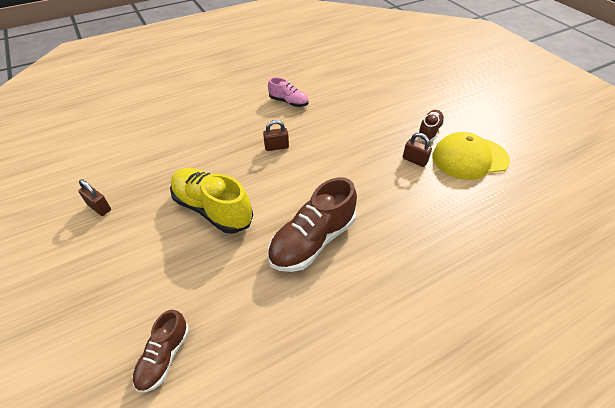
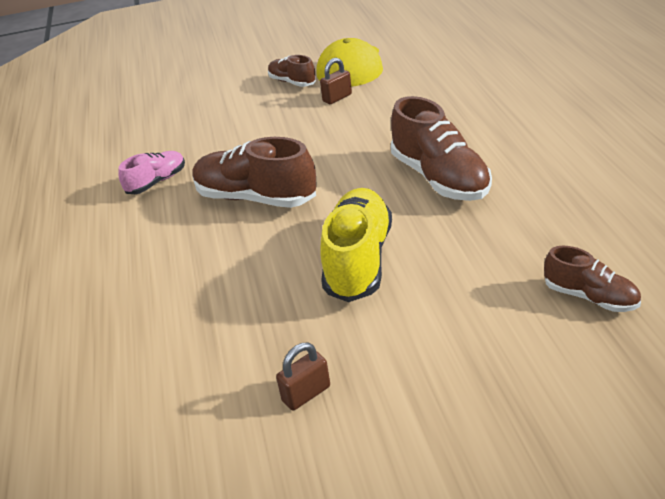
camera: 70 degrees left, 10 degrees down
yellow shoe [170,168,253,233] -> yellow shoe turned 135 degrees clockwise [320,188,392,302]
brown padlock [263,120,289,151] -> brown shoe [192,137,317,208]

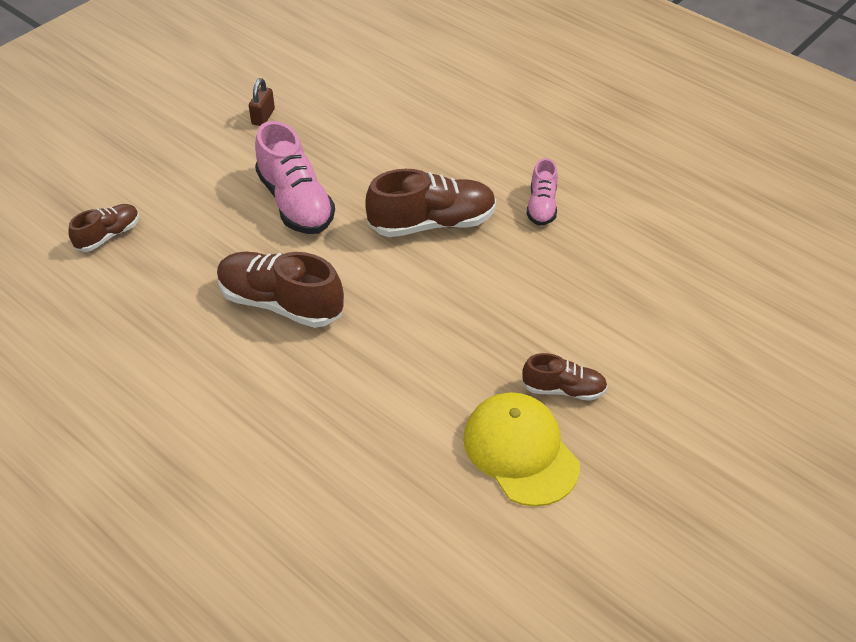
camera: 140 degrees right, 10 degrees up
brown padlock [320,58,352,104] -> none
yellow shoe [320,188,392,302] -> pink shoe [255,121,335,234]
brown shoe [544,246,641,312] -> brown shoe turned 135 degrees clockwise [68,204,139,252]

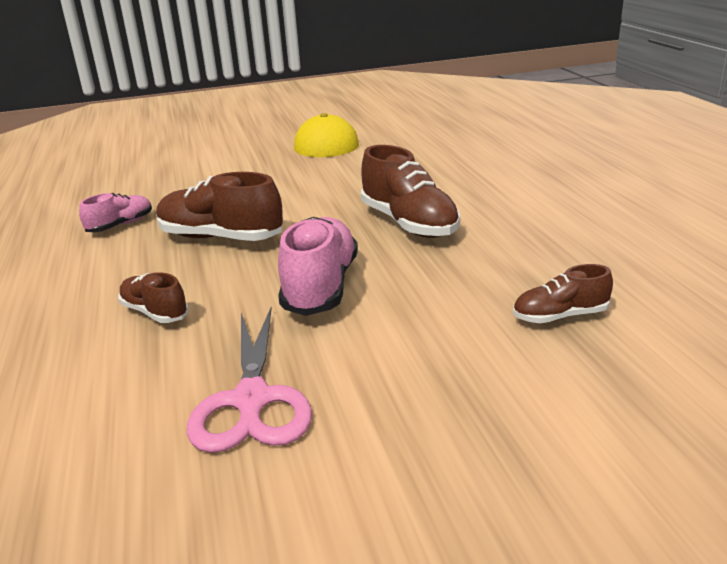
camera: 145 degrees left, 20 degrees down
brown padlock [249,78,275,126] -> pink scissors [187,308,312,453]
brown shoe [522,353,608,401] -> brown shoe moved to [118,272,189,323]

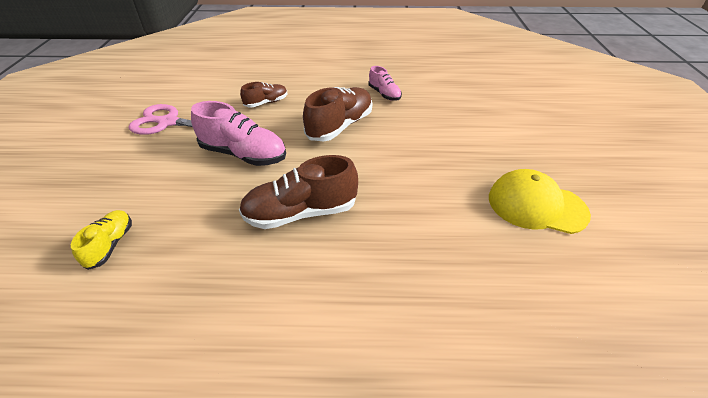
camera: 105 degrees right, 15 degrees up
brown shoe [513,264,613,323] -> yellow shoe [71,210,132,270]

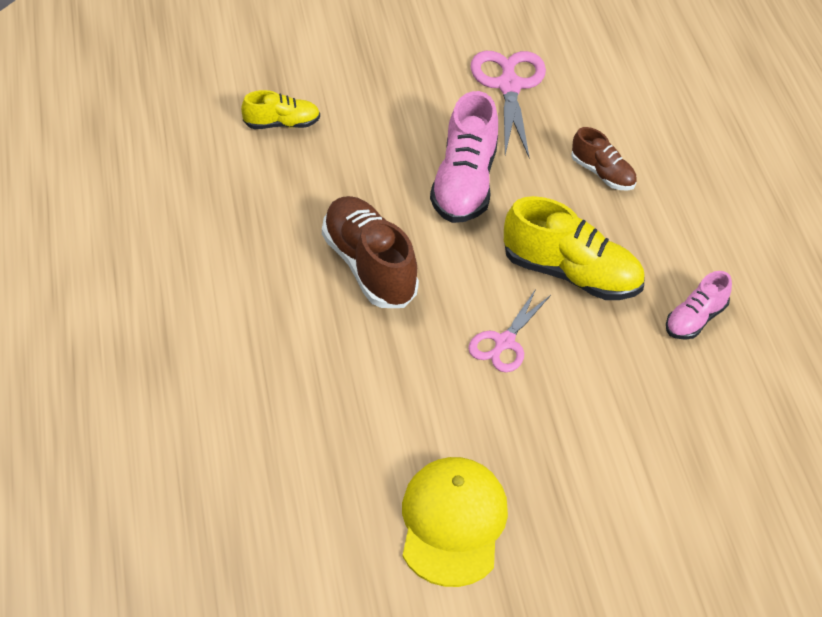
camera: 75 degrees right, 5 degrees up
brown shoe [303,87,372,142] -> yellow shoe [504,196,644,300]
none -> pink scissors [468,289,551,372]

